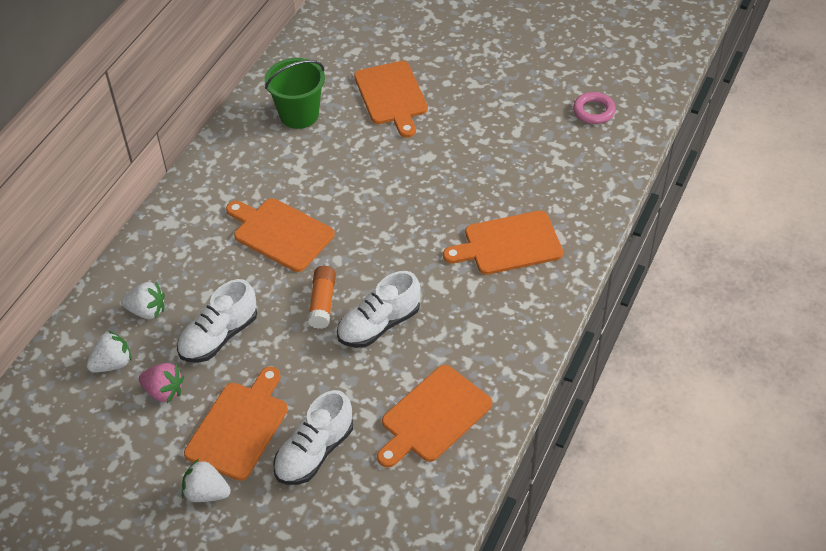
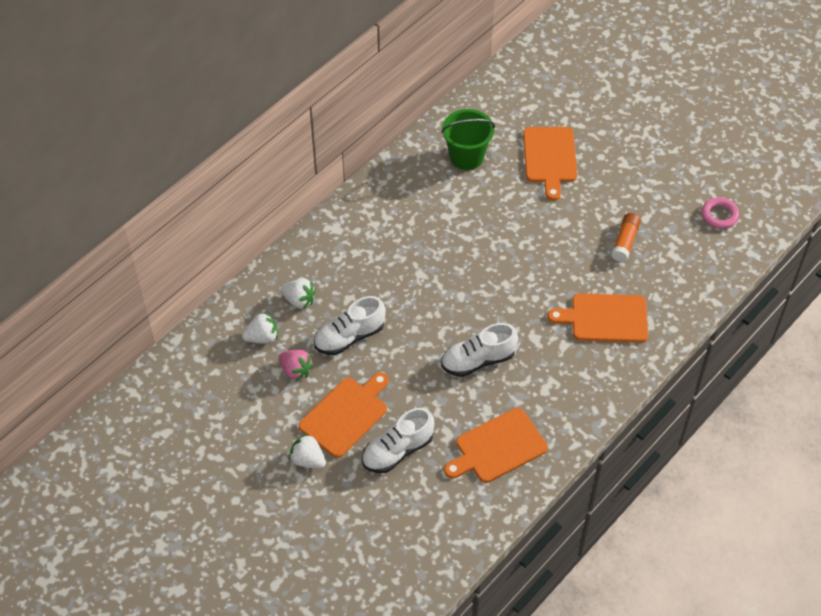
camera: 15 degrees right, 5 degrees up
orange cutting board [226,198,335,272] -> none
orange glue stick [308,266,336,329] -> orange glue stick moved to [611,213,641,262]

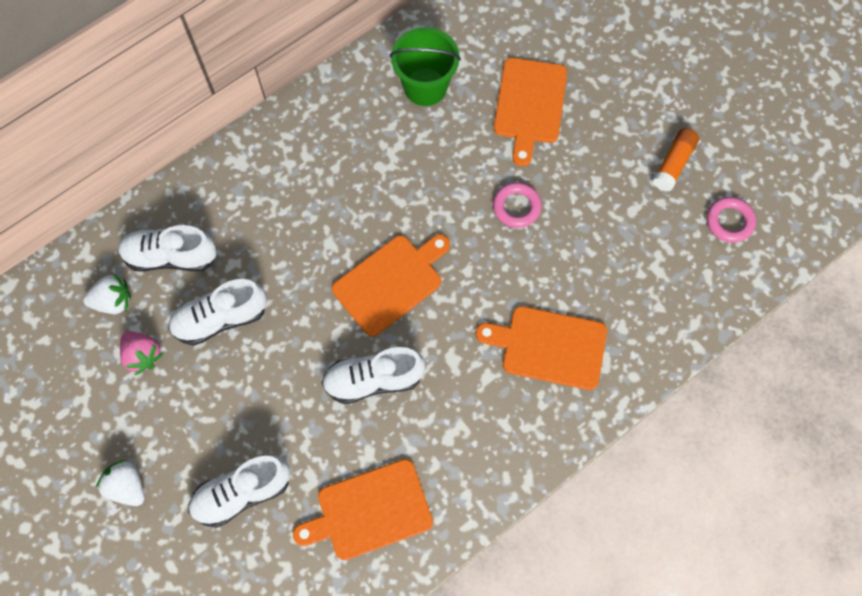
camera: 10 degrees right, 15 degrees up
white strawberry [281,279,316,310] -> white shoe [118,225,217,272]
orange cutting board [299,372,389,458] -> orange cutting board moved to [332,234,450,336]
orange glue stick [611,213,641,262] -> orange glue stick moved to [652,128,699,192]
none -> pink ring [493,182,542,228]

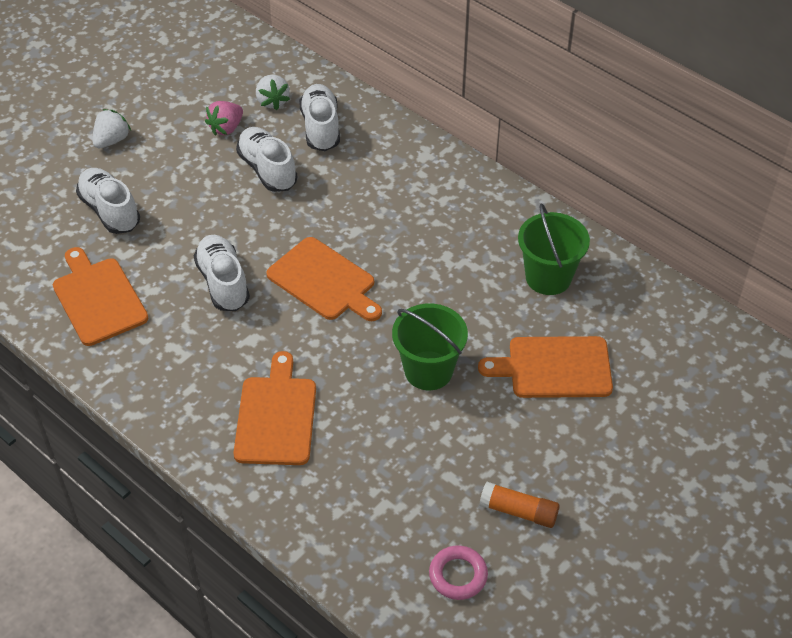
camera: 80 degrees right, 20 degrees down
pink ring [493,182,542,228] -> green bucket [392,303,468,390]

